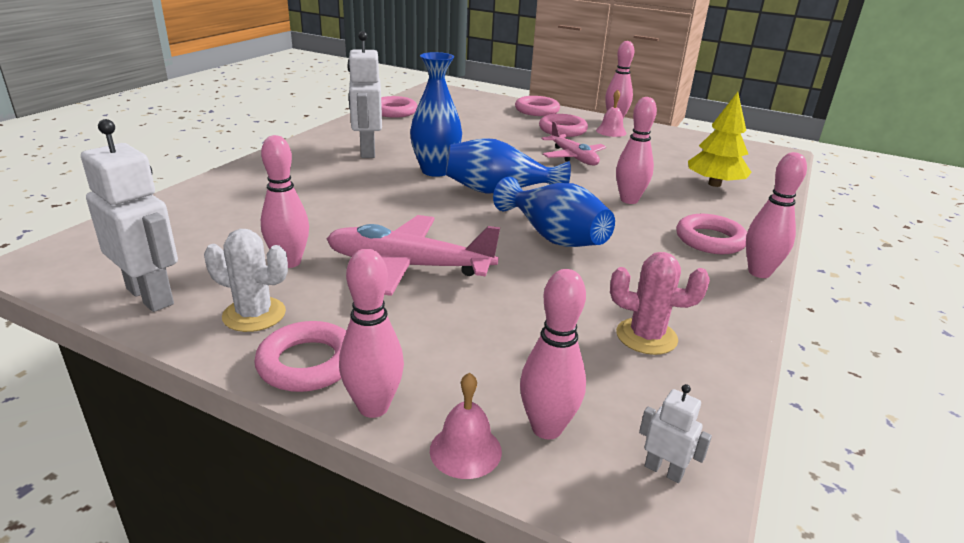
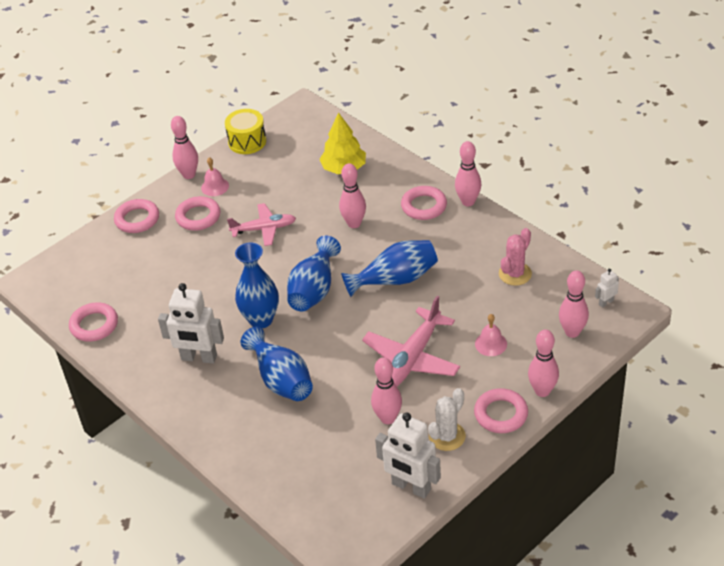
camera: 65 degrees left, 15 degrees up
white robot [81,119,178,312] -> white robot turned 120 degrees counterclockwise [375,412,441,499]
pink bell [430,372,502,479] -> pink bell moved to [475,314,507,356]
none -> yellow drum [225,109,266,154]
none -> blue vase [241,327,313,401]

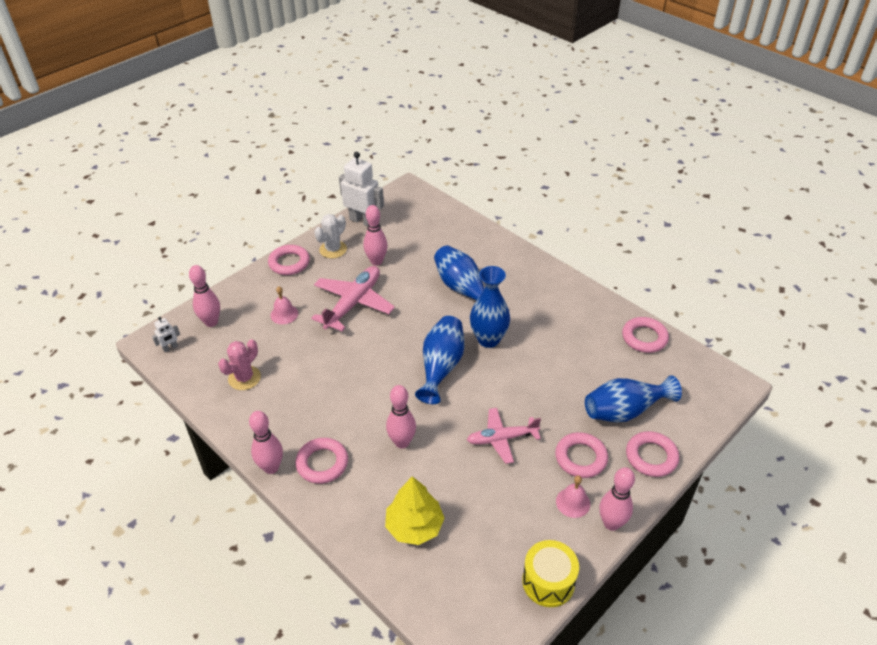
camera: 175 degrees right, 0 degrees up
white robot [158,283,224,364] -> none
blue vase [341,240,438,297] -> blue vase moved to [585,375,682,422]
pink bowling pin [528,330,559,397] -> none

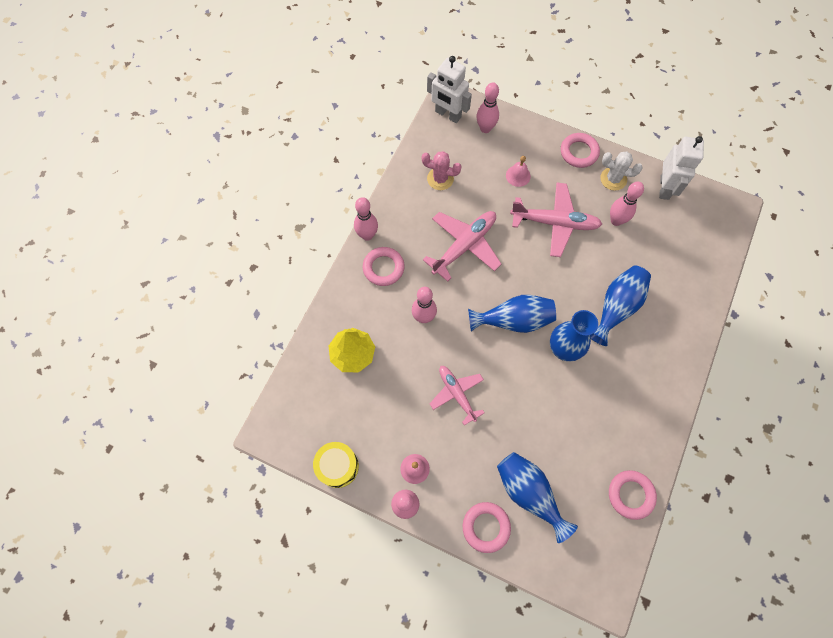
camera: 70 degrees right, 25 degrees up
white robot [152,317,180,352] -> white robot [427,56,472,123], size x2.18
pink ring [555,432,608,478] -> none
none -> pink plane [423,211,501,282]

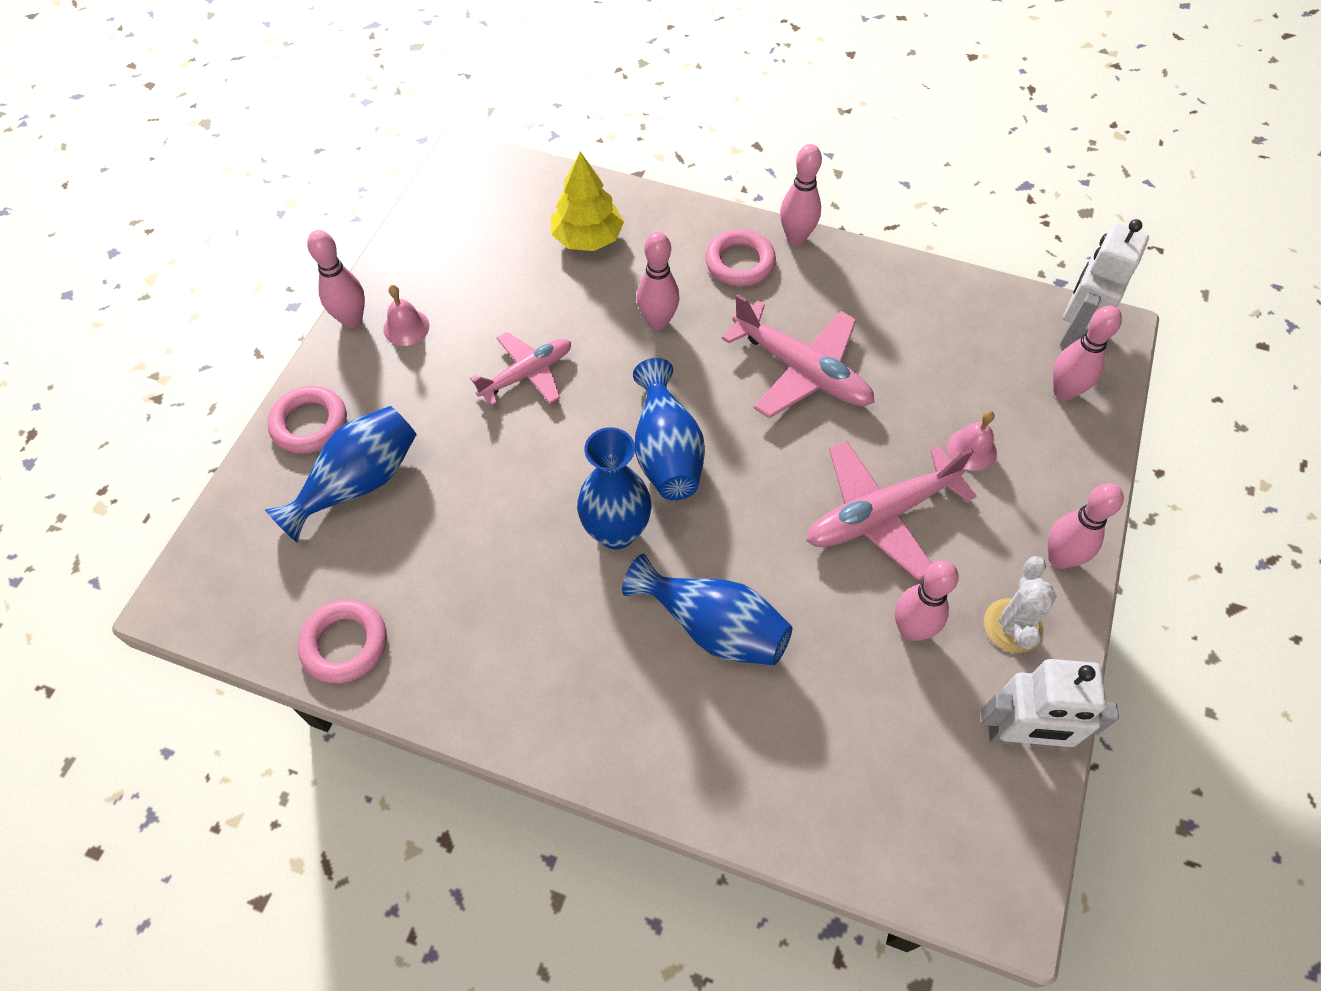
camera: 85 degrees right, 10 degrees down
yellow drum [313,442,359,488] -> none
pink cactus [422,151,462,190] -> none
pink plane [510,183,602,257] -> pink plane turned 60 degrees clockwise [806,440,977,581]
pink ring [561,133,600,168] -> pink bowling pin [1048,483,1124,569]

